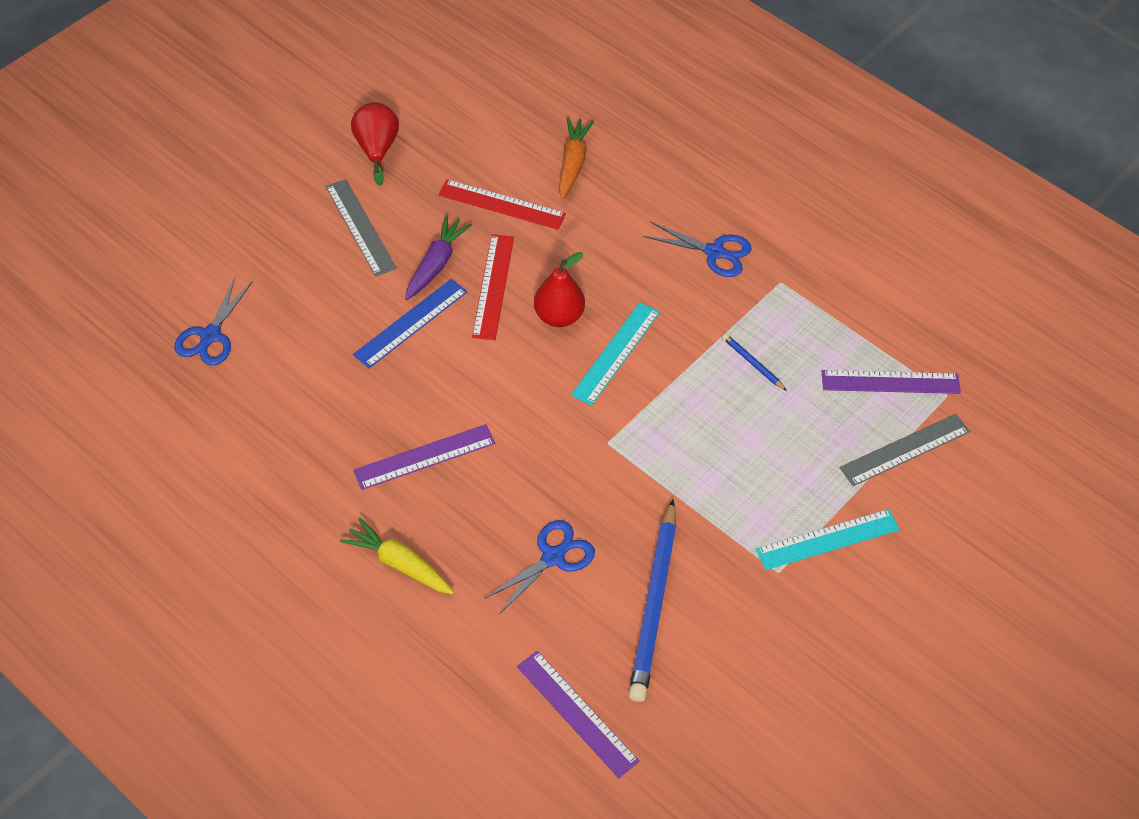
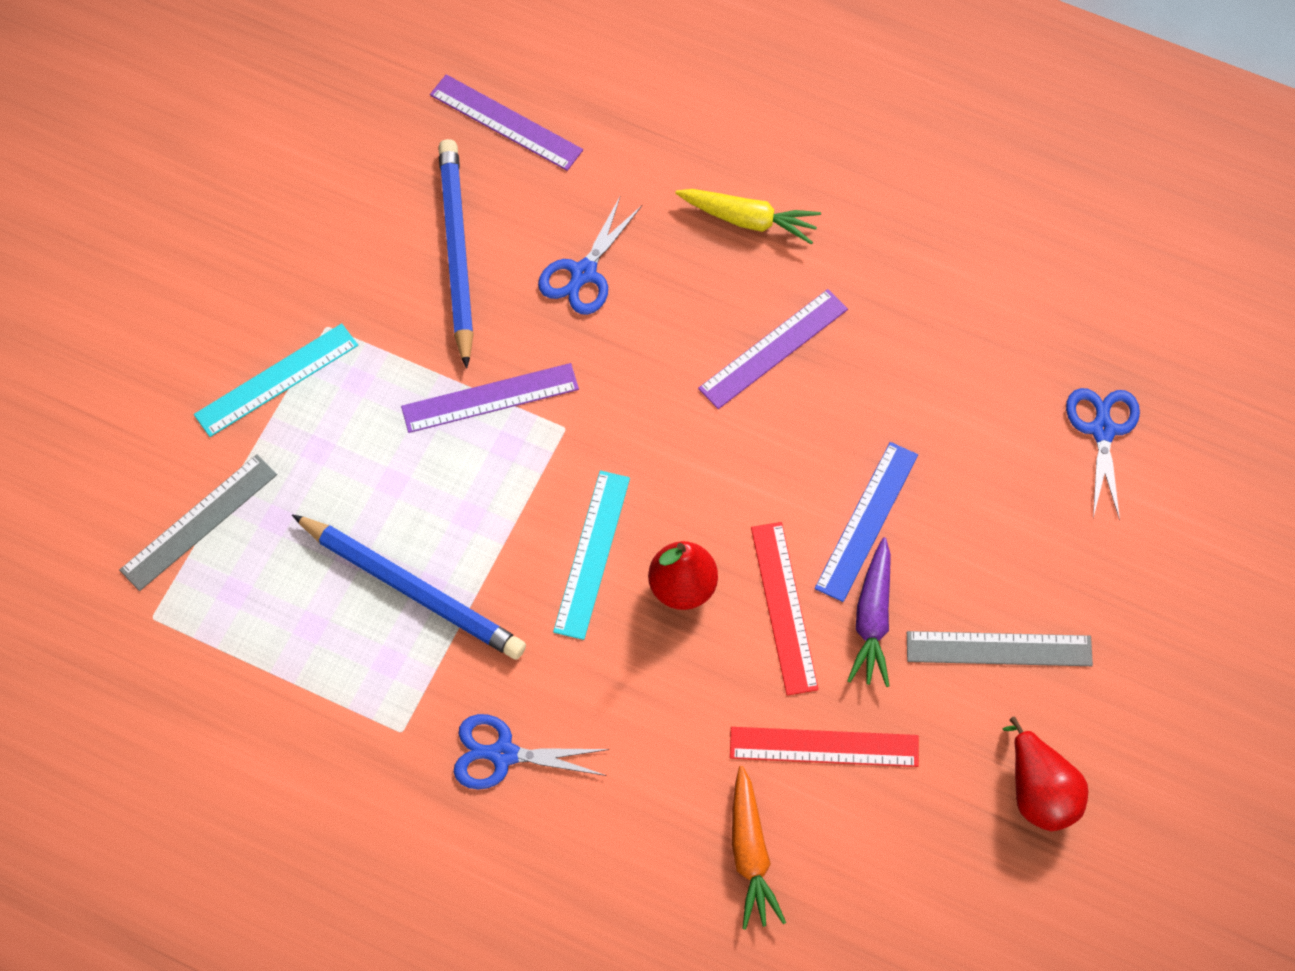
camera: 165 degrees right, 10 degrees up
grey ruler [326,179,397,276] -> grey ruler turned 45 degrees counterclockwise [907,631,1093,666]
blue pencil [722,334,787,391] -> blue pencil [292,514,526,660], size x2.33
purple ruler [822,370,961,394] -> purple ruler moved to [401,363,579,433]

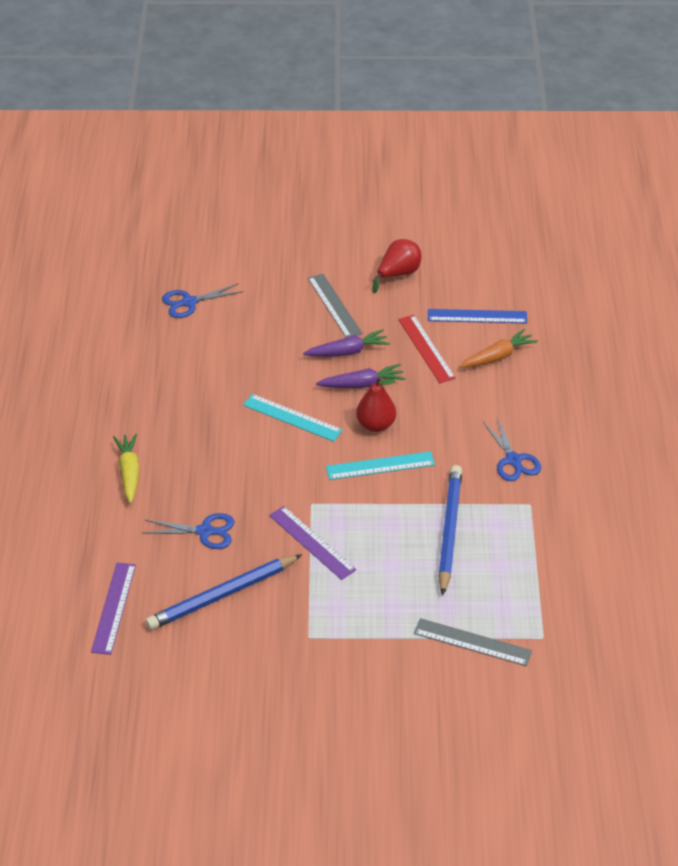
camera: 115 degrees left, 20 degrees down
turquoise ruler [194,323,358,437] -> turquoise ruler moved to [243,394,343,442]
purple ruler [698,289,848,409] -> none
red ruler [751,522,819,695] -> purple carrot [316,364,406,388]
blue ruler [815,442,918,602] -> blue ruler moved to [428,309,527,323]

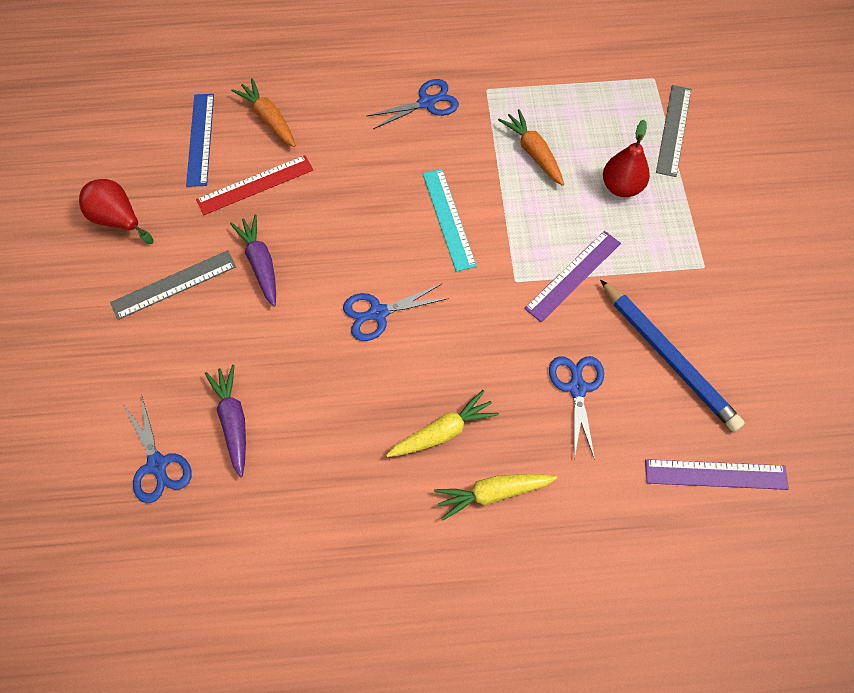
camera: 95 degrees left, 20 degrees up
turquoise ruler [243,394,343,442] -> blue scissors [343,284,449,341]
purple carrot [316,364,406,388] -> purple carrot moved to [205,364,246,477]
red pear [356,376,396,432] -> red pear moved to [603,120,650,197]
blue pencil [438,465,462,596] -> orange carrot [498,109,564,186]
none -> yellow carrot [386,390,499,457]

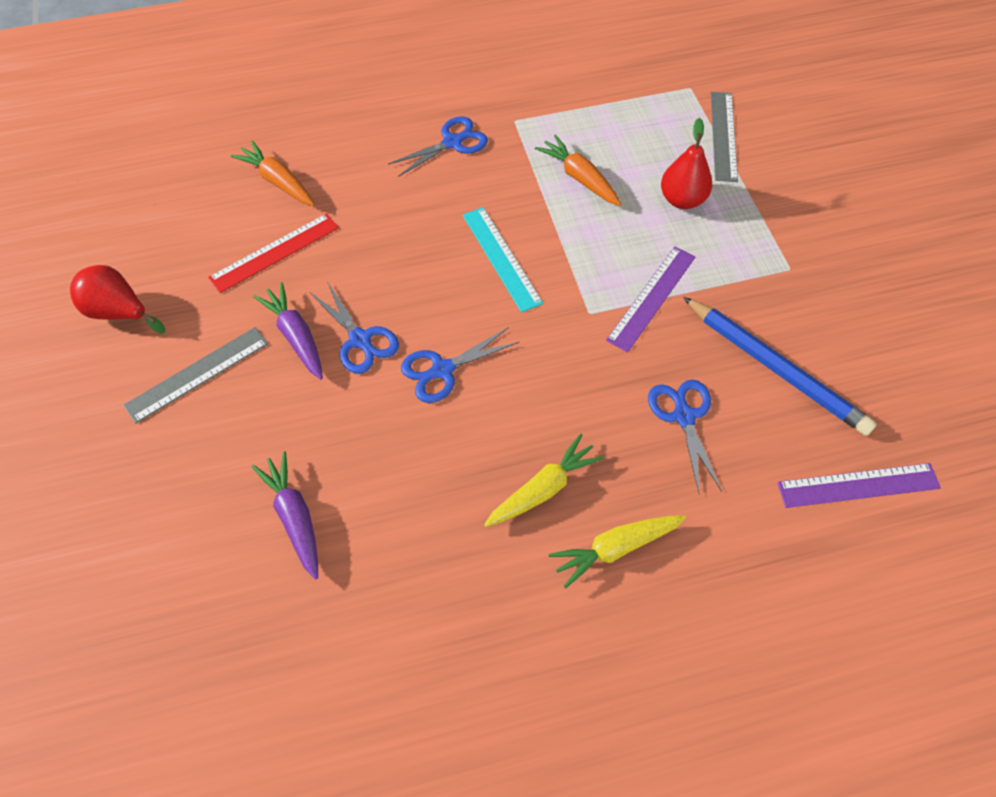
camera: 10 degrees left, 5 degrees down
blue scissors [123,394,192,503] -> blue scissors moved to [310,283,399,374]
blue ruler [186,94,214,187] -> none

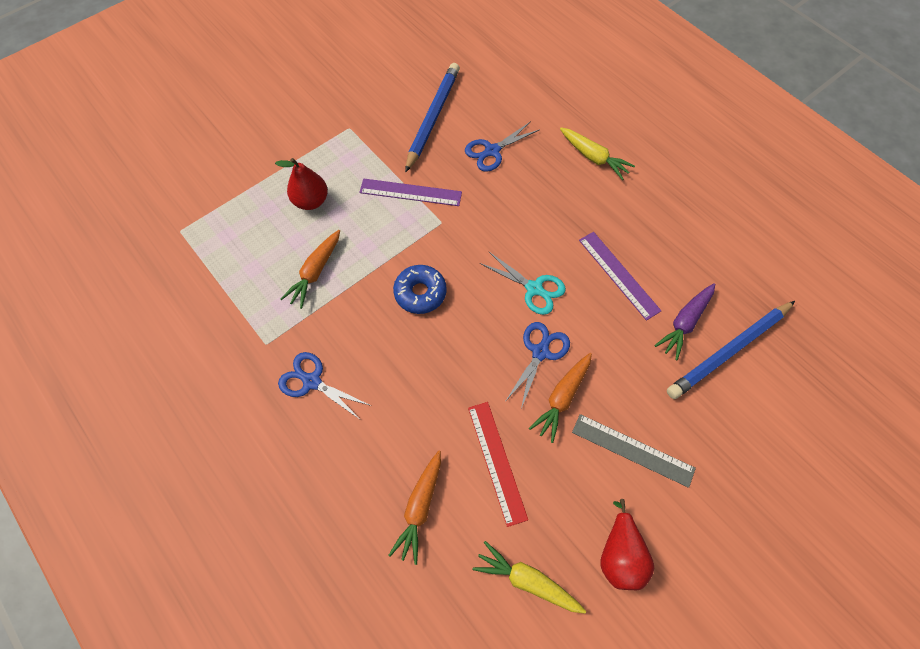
camera: 115 degrees left, 5 degrees up
red ruler [208,213,339,293] -> red ruler turned 45 degrees clockwise [468,402,528,527]
purple carrot [253,282,323,380] -> orange carrot [529,353,592,443]
blue scissors [401,327,519,403] -> turquoise scissors [480,252,566,315]
turquoise ruler [463,207,543,313] -> blue donut [393,265,447,314]
yellow carrot [484,434,604,527] -> yellow carrot moved to [473,541,586,614]
grey ruler [711,92,738,182] -> none
purple ruler [777,463,941,508] -> purple ruler moved to [579,232,661,321]
none -> blue pencil [667,301,795,399]

